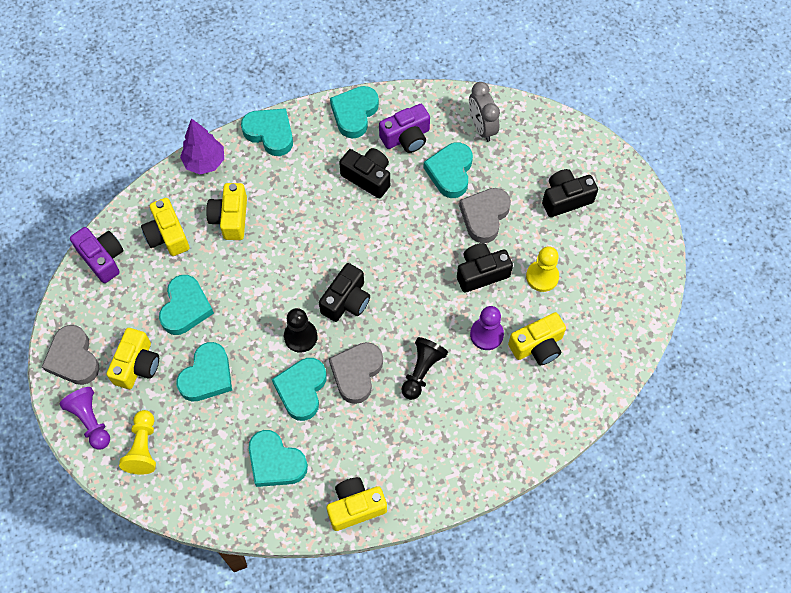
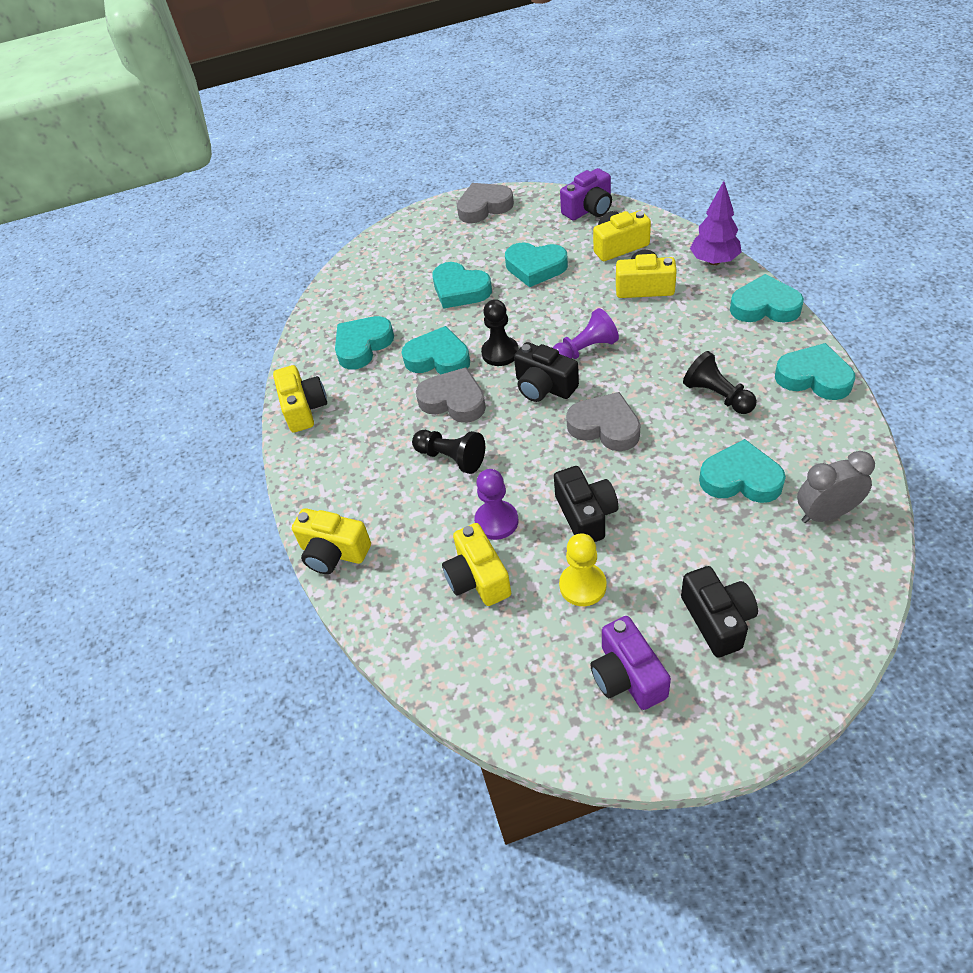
camera: 100 degrees right, 15 degrees down
purple pawn [59,387,110,449] -> purple pawn moved to [552,308,619,359]
yellow camera [107,328,159,389] -> yellow camera moved to [292,508,371,574]
yellow pawn [119,410,156,474] -> none
turquoise heart [241,108,293,156] -> turquoise heart turned 120 degrees counterclockwise [730,274,804,323]
black camera [339,148,390,198] -> black pawn [683,351,757,414]
purple camera [379,104,430,153] -> purple camera moved to [590,616,671,710]
grey heart [459,188,511,243] -> grey heart moved to [566,392,640,451]

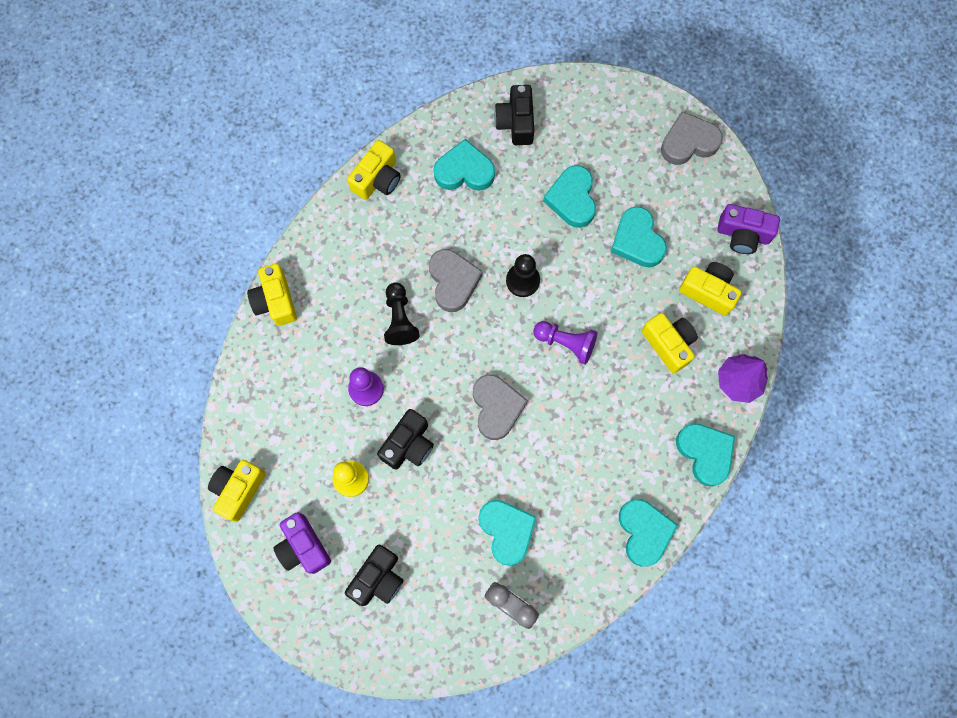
camera: 45 degrees right, 25 degrees up
turquoise heart [401,326,470,375] -> none
yellow camera [442,523,511,606] -> yellow camera moved to [208,460,266,522]
grey heart [457,183,514,223] -> grey heart turned 45 degrees counterclockwise [661,111,723,165]
black camera [514,342,579,402] -> black camera moved to [494,85,534,145]
purple camera [590,616,671,710] -> purple camera turned 60 degrees counterclockwise [273,512,331,574]
black pawn [683,351,757,414] -> none

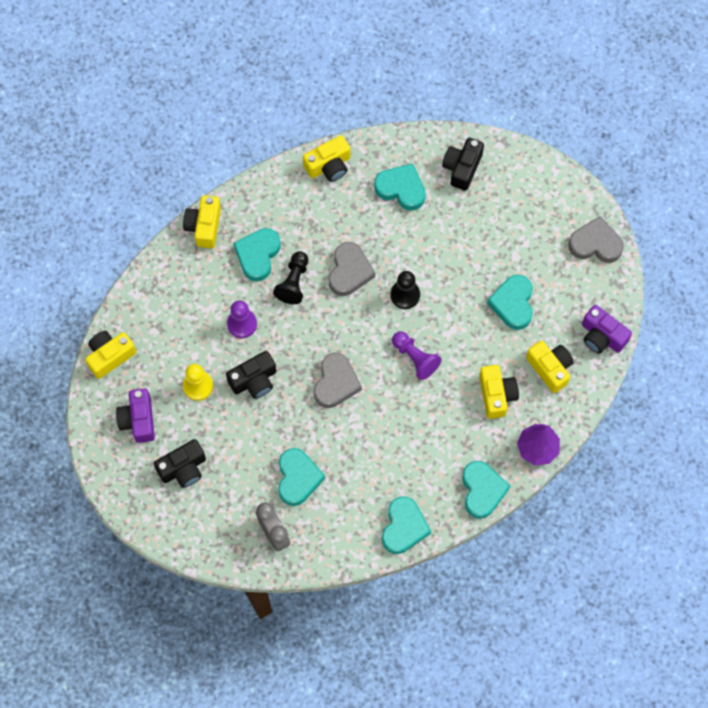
camera: 25 degrees right, 5 degrees down
turquoise heart [543,165,596,228] -> turquoise heart moved to [233,228,281,281]

